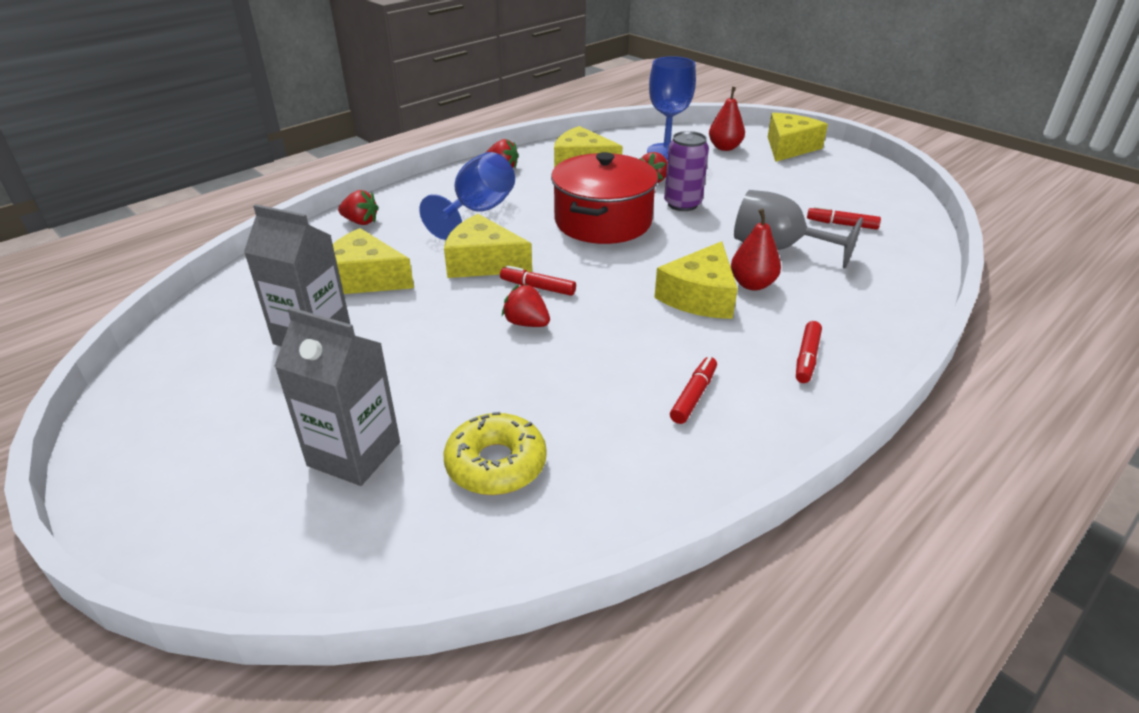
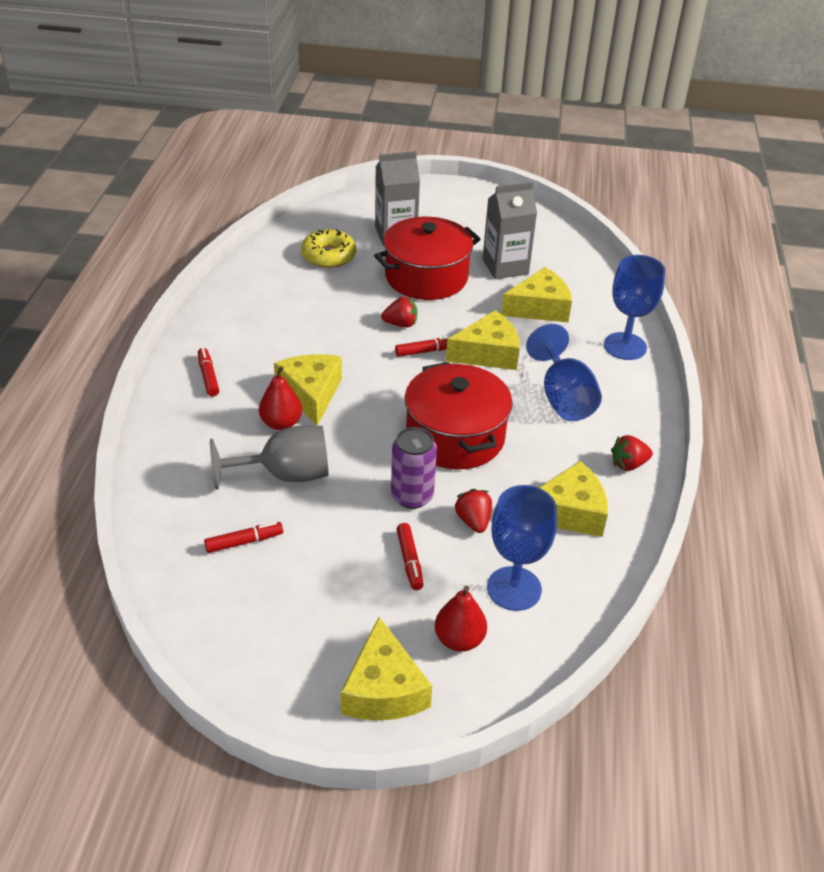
camera: 140 degrees right, 5 degrees up
red strawberry [338,190,379,225] -> blue goblet [604,255,665,360]
red marker [670,357,717,424] -> red marker moved to [397,523,424,590]
none -> red pot [374,217,481,300]

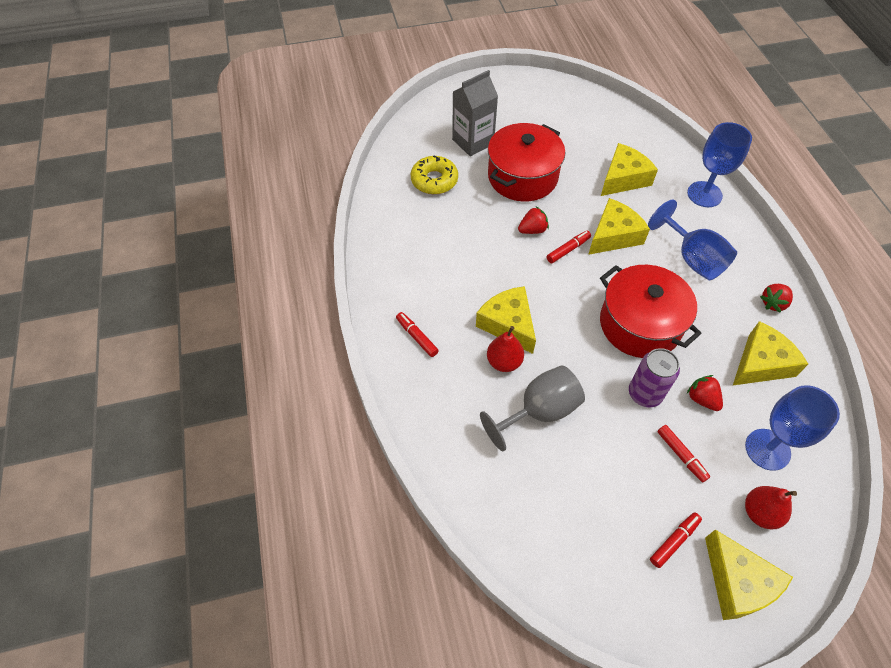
camera: 20 degrees left, 15 degrees up
red marker [204,522,283,553] -> red marker moved to [650,512,702,568]
grey carton [483,182,537,279] -> none

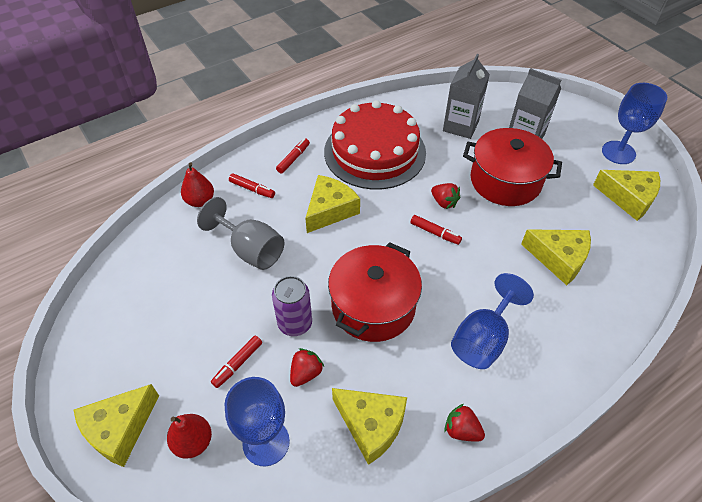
camera: 70 degrees right, 5 degrees down
yellow donut [410,156,458,194] -> grey carton [443,54,490,139]
red pear [487,326,524,372] -> red pear moved to [181,162,214,207]
yellow cheese [588,198,650,255] -> yellow cheese moved to [593,170,660,221]
red marker [650,512,702,568] -> red marker moved to [229,173,275,198]
blue goblet [687,122,752,207] -> blue goblet moved to [602,83,667,164]
none -> red cake [324,100,426,190]

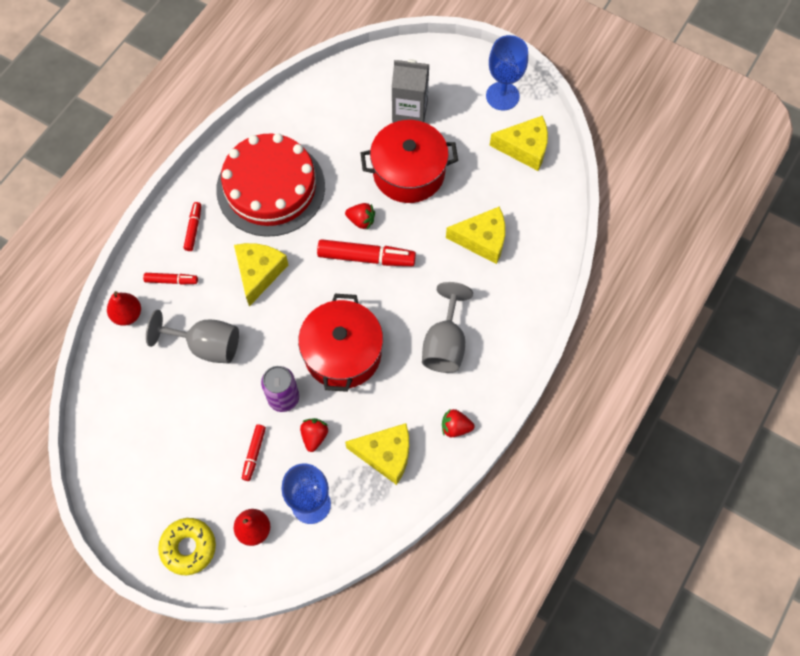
camera: 25 degrees left, 15 degrees up
yellow cheese [73,384,159,467] -> yellow donut [158,518,216,575]
red marker [410,215,462,245] -> red marker [317,239,416,266], size x1.85
grey carton [443,54,490,139] -> none
blue goblet [451,273,534,369] -> grey goblet [422,282,473,373]

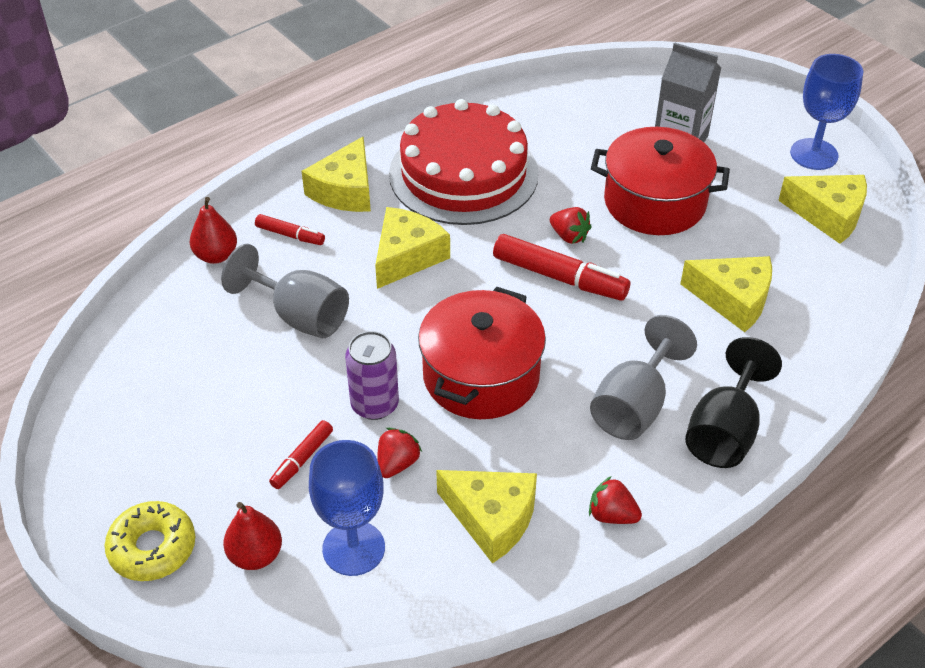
camera: 20 degrees right, 20 degrees down
red marker [183,202,201,251] -> yellow cheese [302,136,371,212]
none -> black goblet [685,337,782,468]

